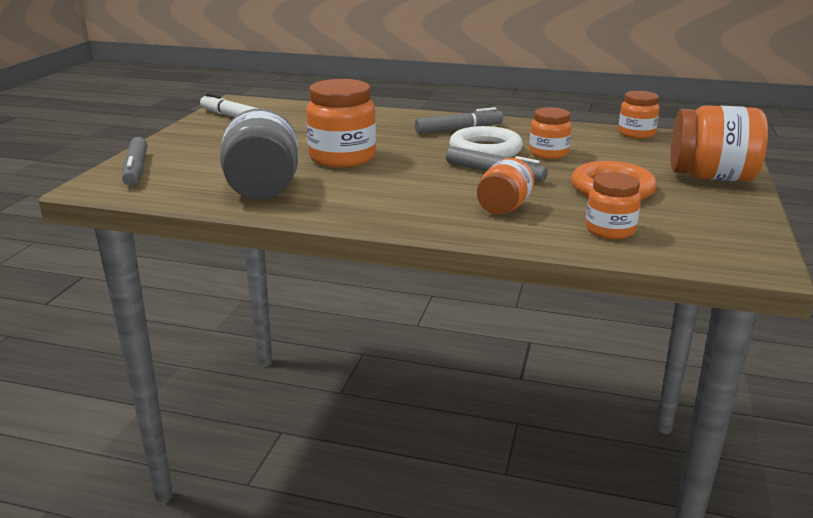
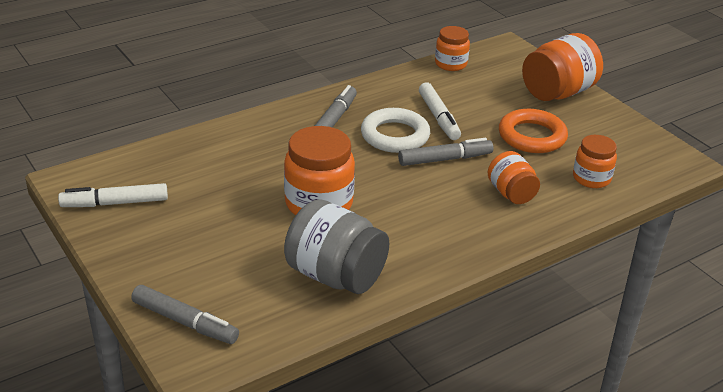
camera: 50 degrees left, 10 degrees up
orange jar [529,107,572,159] -> white marker [419,82,461,140]

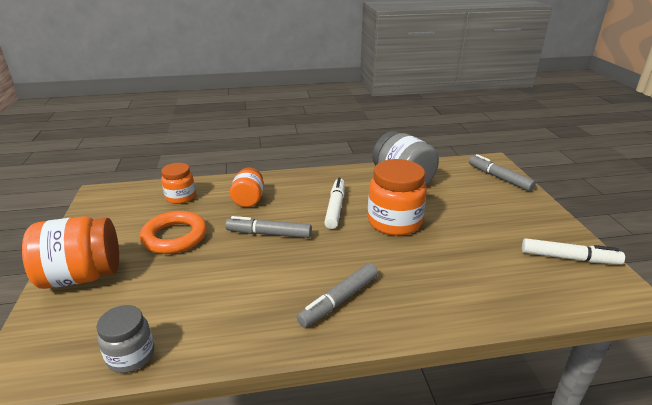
camera: 155 degrees left, 5 degrees down
white ring [361,108,430,153] -> none
white marker [419,82,461,140] -> white marker moved to [324,178,345,229]
orange jar [435,26,470,71] -> grey jar [96,305,154,373]

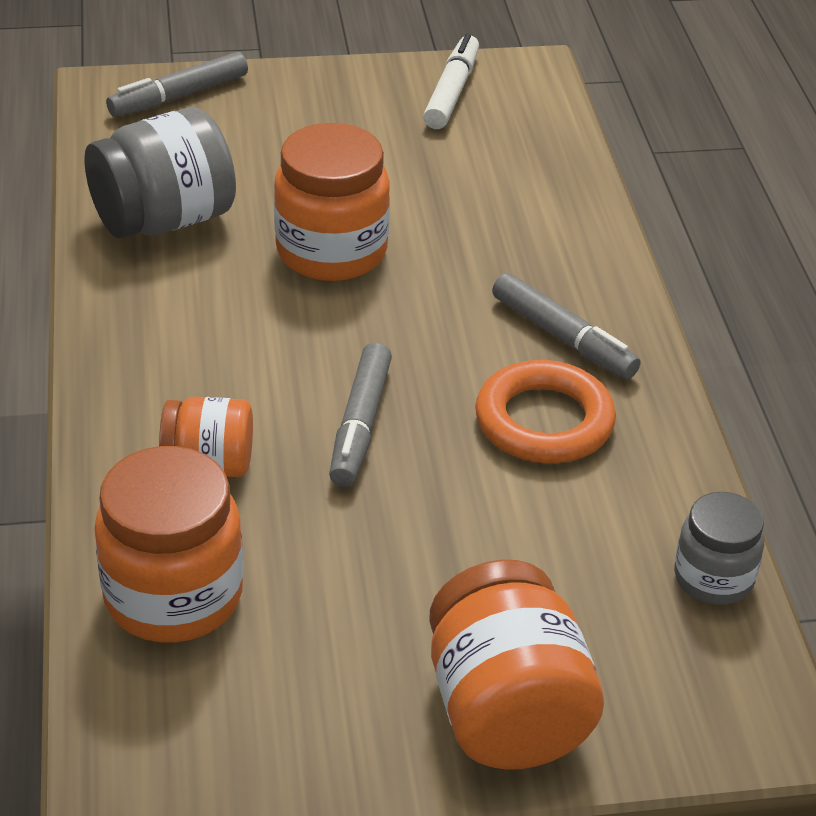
camera: 90 degrees left, 10 degrees up
orange ring [140,211,207,254] -> orange ring moved to [475,360,616,463]
orange jar [161,163,196,204] -> orange jar [94,446,243,642], size x1.68
white marker [324,178,345,229] -> none

